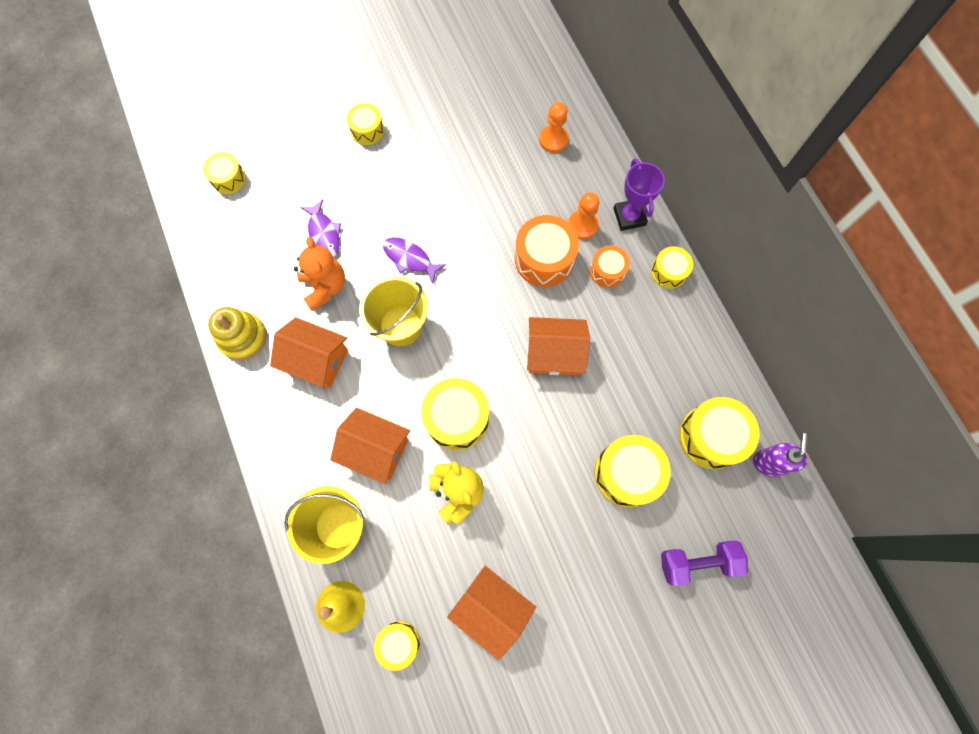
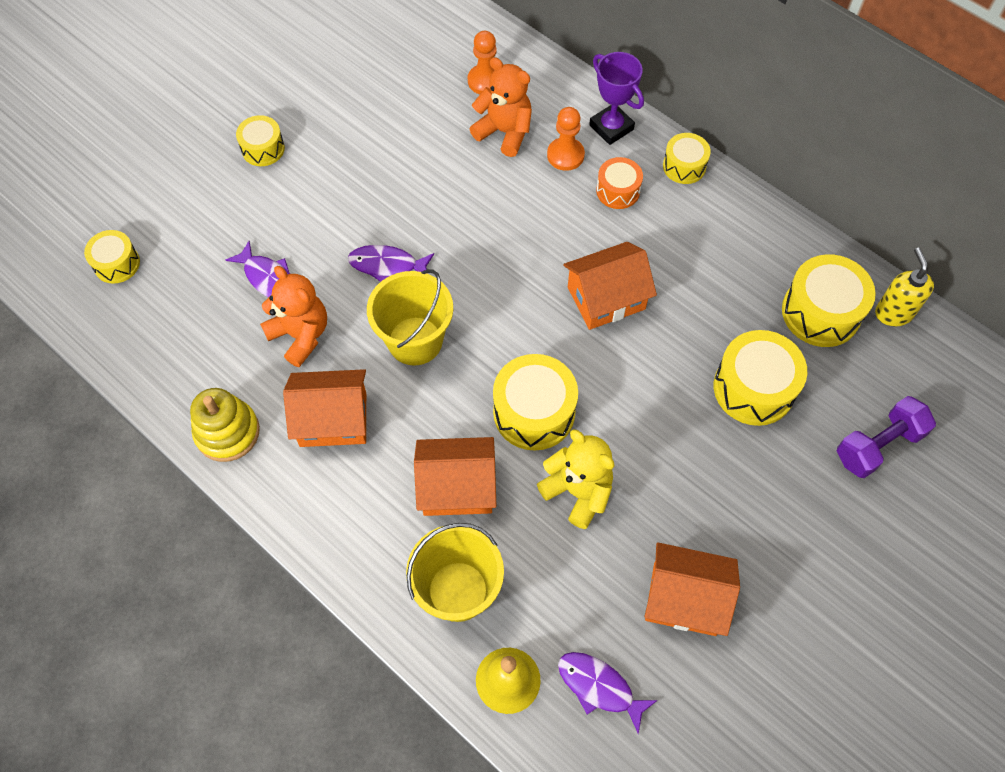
camera: 25 degrees left, 10 degrees down
yellow drum [374,621,420,671] -> purple fish [558,652,658,734]
orange drum [515,215,579,287] -> none
purple soap dispenser [753,433,808,477] -> yellow soap dispenser [875,248,934,326]
none -> orange teddy bear [469,57,532,157]

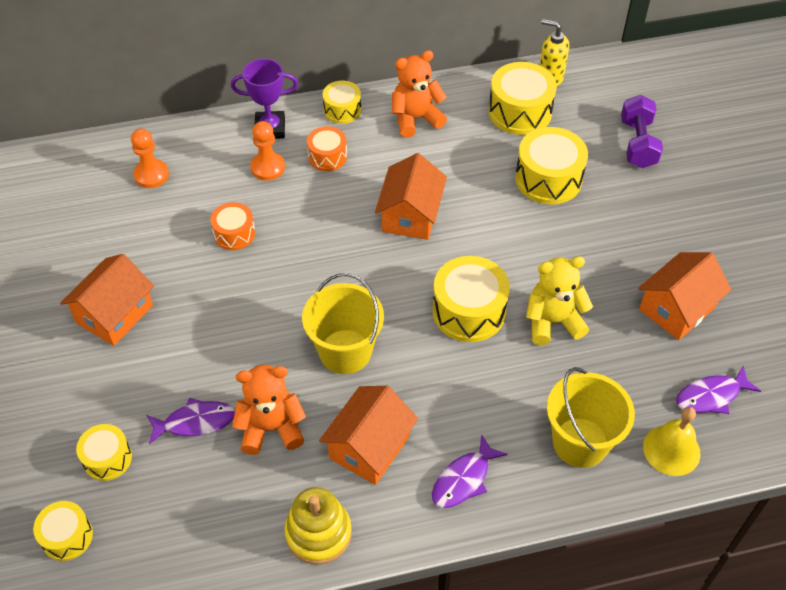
camera: 55 degrees left, 10 degrees down
yellow drum [236,115,285,166] -> yellow drum moved to [76,424,132,481]
purple fish [348,245,434,282] -> purple fish moved to [432,434,507,508]
orange house [414,437,496,516] -> orange house moved to [60,254,154,346]
orange teddy bear [469,57,532,157] -> orange teddy bear moved to [392,50,447,138]
none -> orange drum [210,202,255,250]

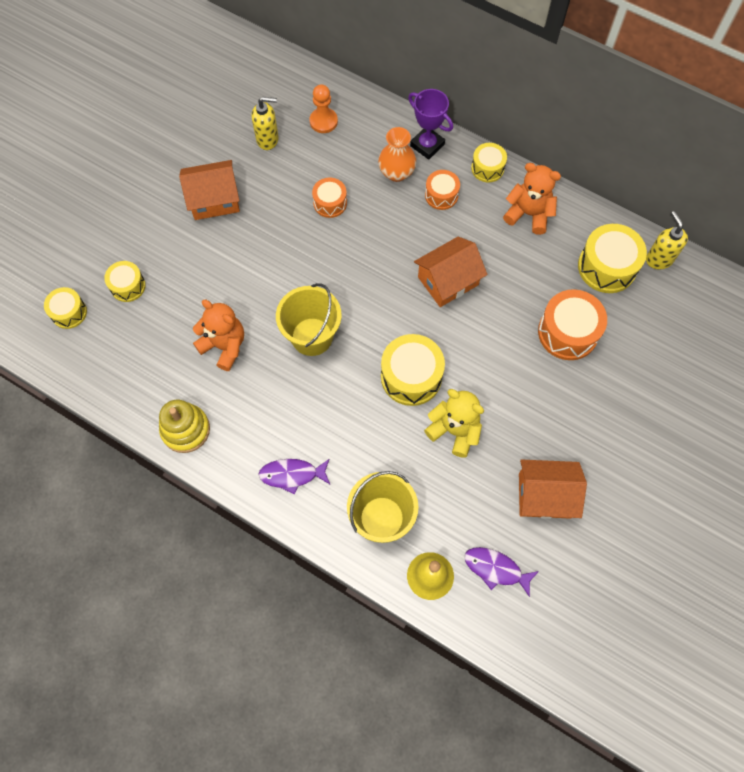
camera: 45 degrees right, 15 degrees up
purple fish [147,398,235,444] -> none
orange pawn [250,121,285,181] -> orange vase [378,127,417,182]
orange house [319,386,418,485] -> none
yellow drum [515,127,588,204] -> orange drum [538,289,607,360]
purple dumbbell [621,95,663,168] -> none
none -> yellow soap dispenser [252,97,279,150]

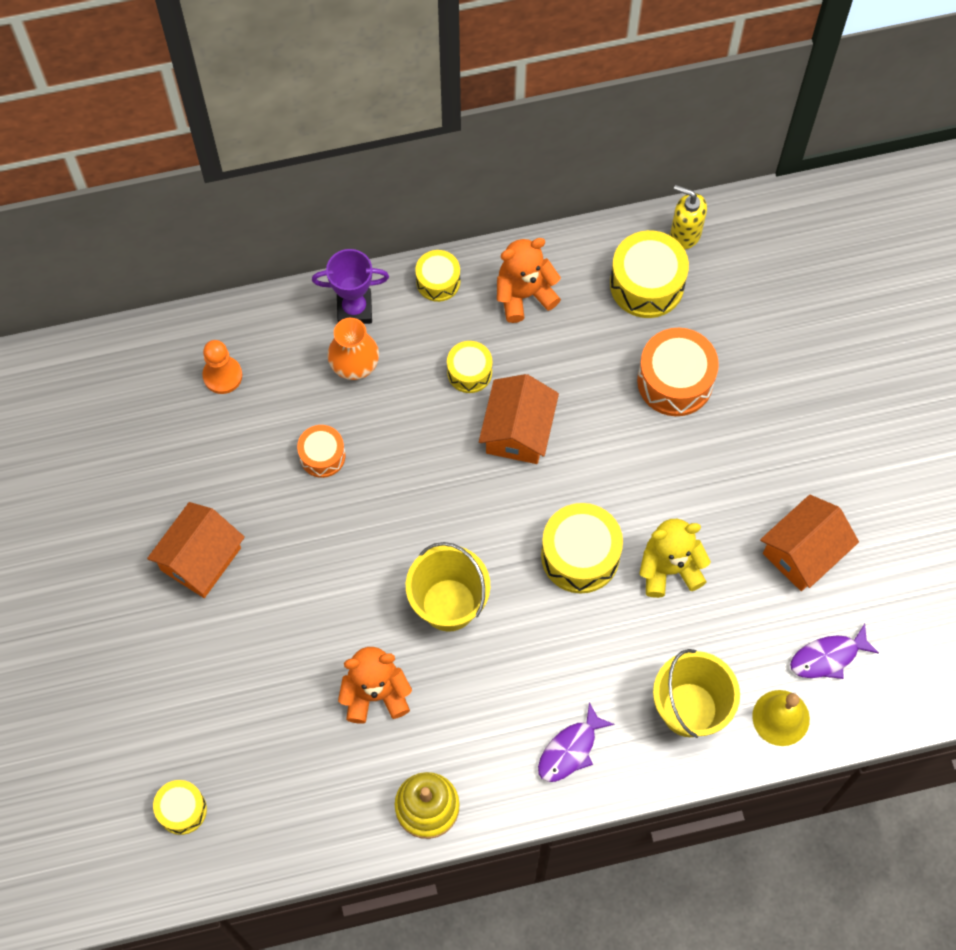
camera: 45 degrees left, 0 degrees up
yellow drum [104,261,146,302] -> yellow drum moved to [447,341,492,393]
yellow soap dispenser [252,97,279,150] -> none
orange drum [425,170,460,210] -> none

